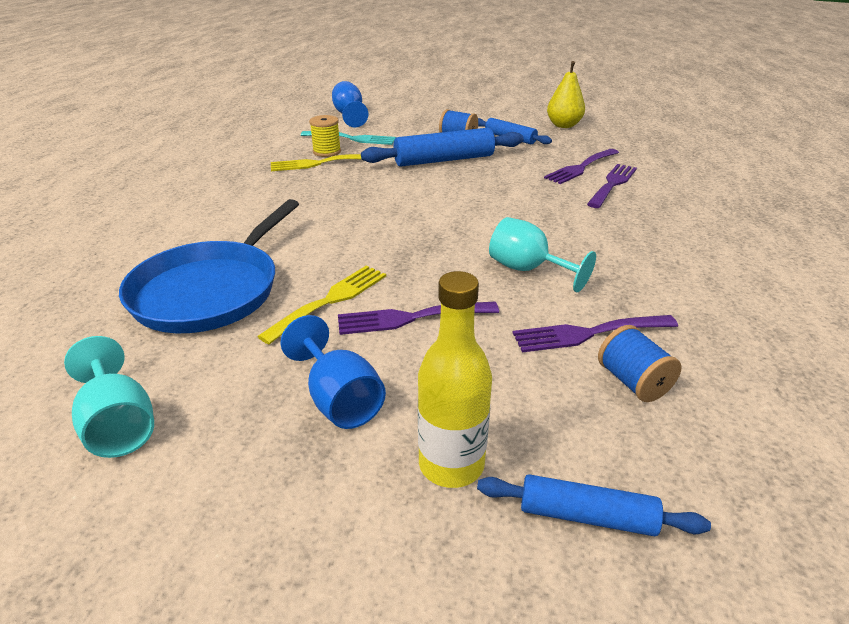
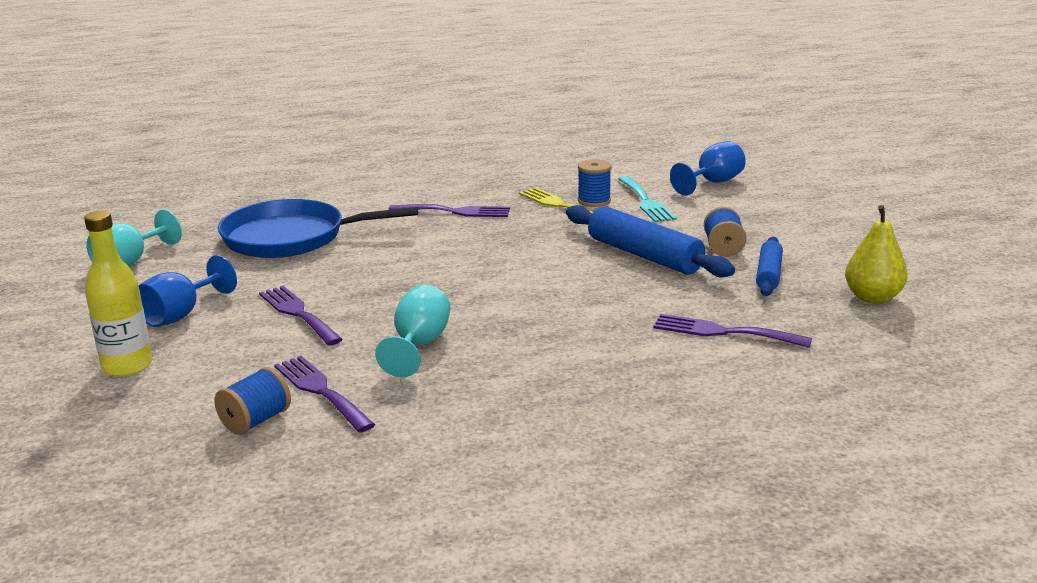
camera: 65 degrees right, 10 degrees down
yellow fork [257,266,386,345] -> none
yellow spool [309,115,341,157] -> blue spool [578,159,612,207]
blue rolling pin [477,474,711,536] -> none
purple fork [587,164,637,208] -> purple fork moved to [388,204,510,217]

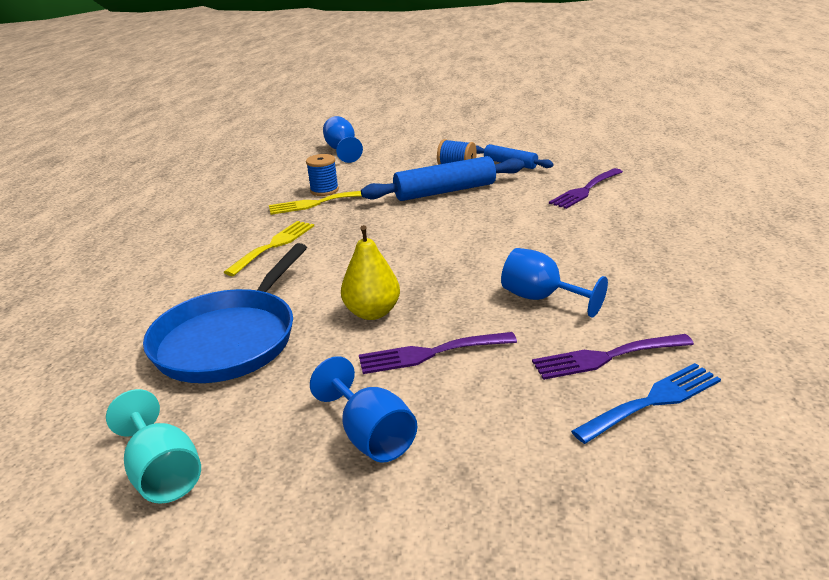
camera: 65 degrees left, 5 degrees up
yellow bottle [84,211,152,377] -> none
blue spool [214,367,291,435] -> blue fork [571,363,721,444]
turquoise goblet [375,285,450,377] -> blue goblet [501,248,608,318]
purple fork [388,204,510,217] -> yellow fork [224,221,314,276]
turquoise fork [618,176,677,222] -> none
yellow pear [845,205,908,304] -> yellow pear moved to [341,225,400,320]

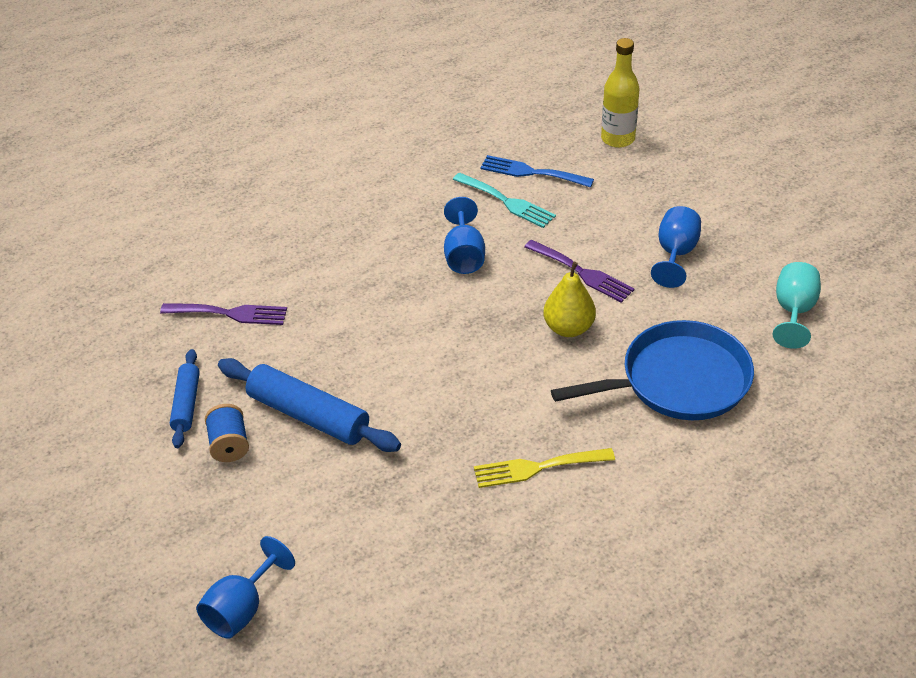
camera: 130 degrees left, 15 degrees up
yellow fork [269,191,362,215] -> none
blue spool [306,154,339,196] -> none
purple fork [532,334,694,380] -> turquoise fork [453,173,556,228]
none -> yellow bottle [601,38,640,148]

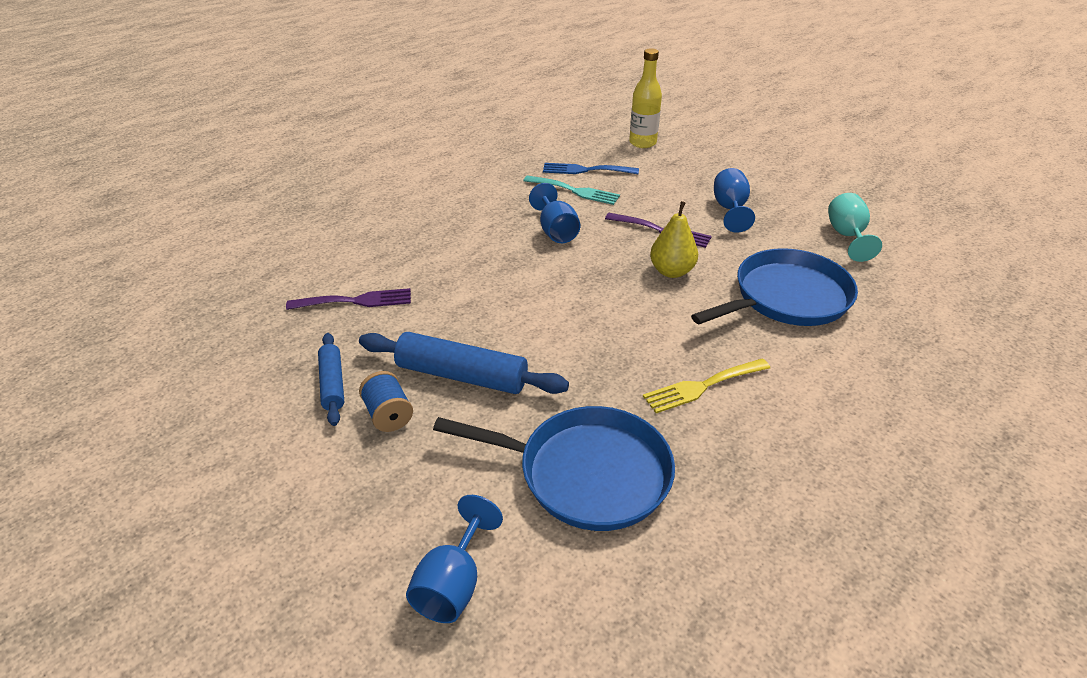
camera: 15 degrees left, 5 degrees down
none -> blue pan [433,406,675,531]

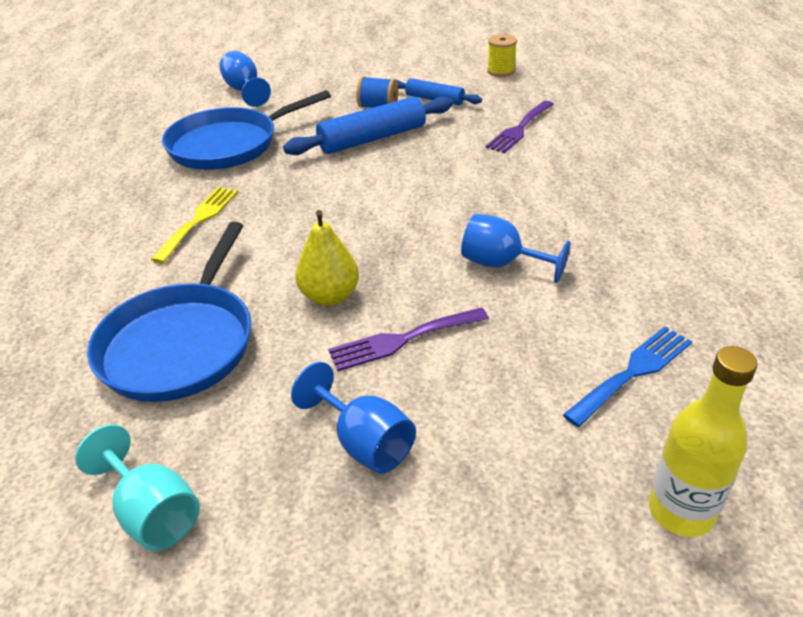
camera: 135 degrees right, 0 degrees up
turquoise fork [523,175,620,205] -> none
none -> yellow spool [487,34,517,77]

